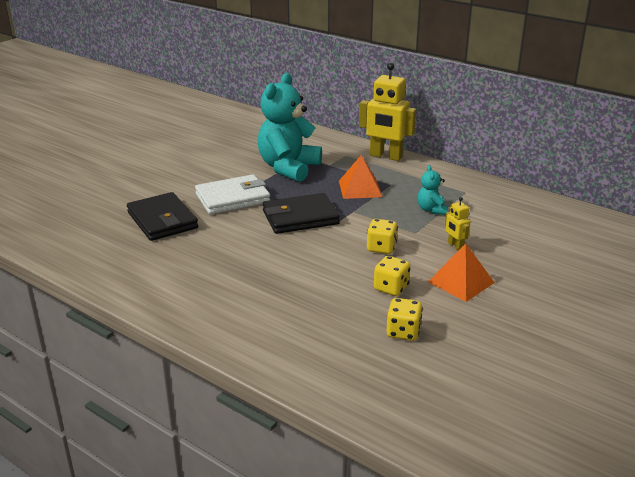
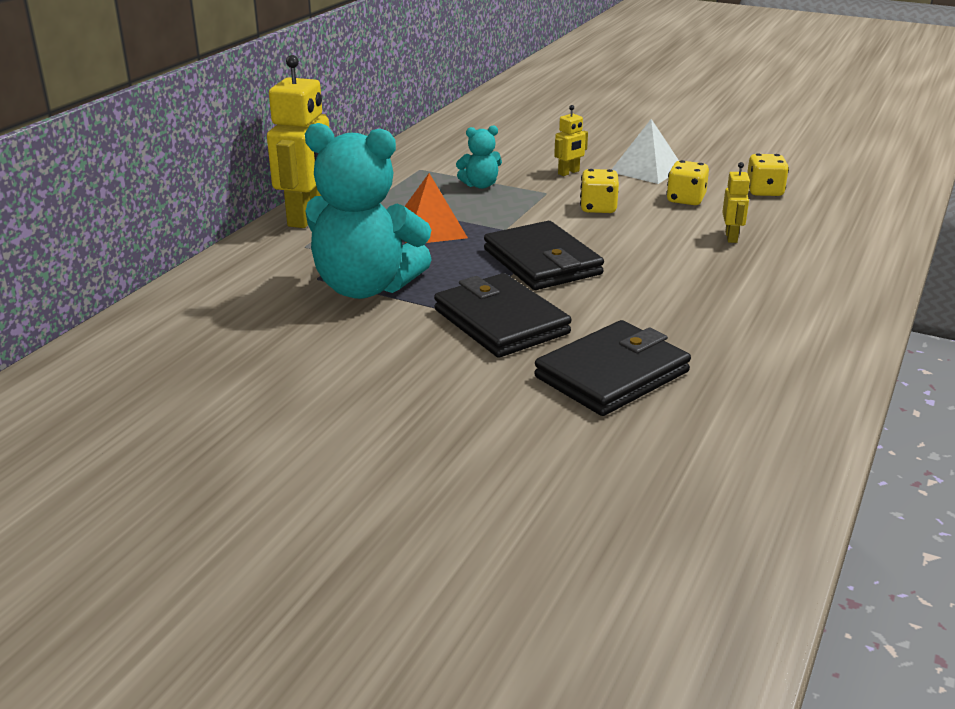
camera: 100 degrees left, 0 degrees up
white wallet [195,174,270,214] -> black wallet [434,273,572,358]
orange pyramid [428,243,495,302] -> white pyramid [611,119,679,184]
none -> yellow robot [722,162,750,243]

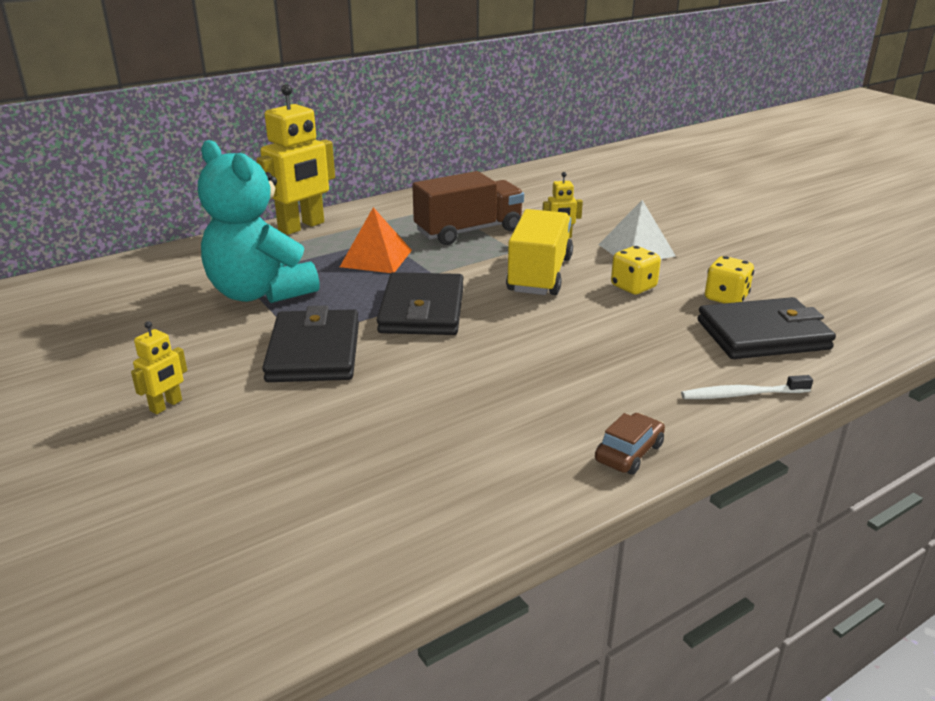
camera: 30 degrees right, 0 degrees up
turquoise teddy bear [456,125,502,189] -> brown truck [412,171,524,245]
black wallet [534,320,691,416] -> black wallet moved to [698,297,836,359]
yellow dice [580,169,619,213] -> yellow truck [506,209,573,295]
yellow robot [722,162,750,243] -> yellow robot moved to [131,321,187,414]
none -> brown car [595,413,665,475]
none -> white toothbrush [681,375,813,399]

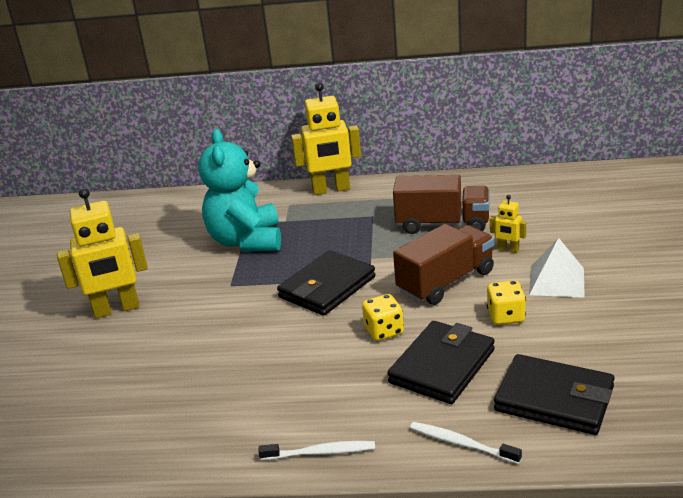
camera: 40 degrees right, 0 degrees up
yellow robot [131,321,187,414] -> yellow robot [57,188,148,318], size x2.13
black wallet [262,305,359,382] -> black wallet moved to [388,321,495,404]
orange pyramid [340,207,412,273] -> none
yellow truck [506,209,573,295] -> brown truck [393,224,494,305]
brown car [595,413,665,475] -> white toothbrush [258,441,375,460]
yellow dice [705,256,754,303] -> yellow dice moved to [362,294,404,341]

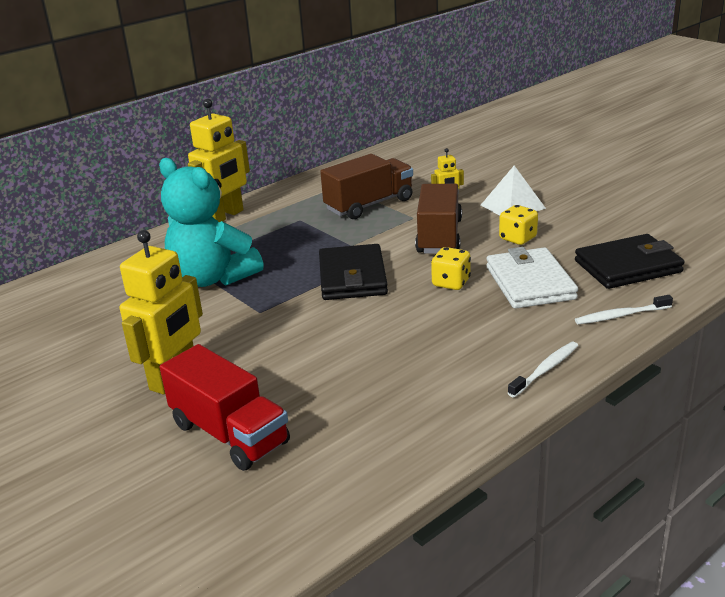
camera: 45 degrees left, 0 degrees up
black wallet [388,321,495,404] -> white wallet [486,247,578,309]
none -> red truck [160,344,290,471]

